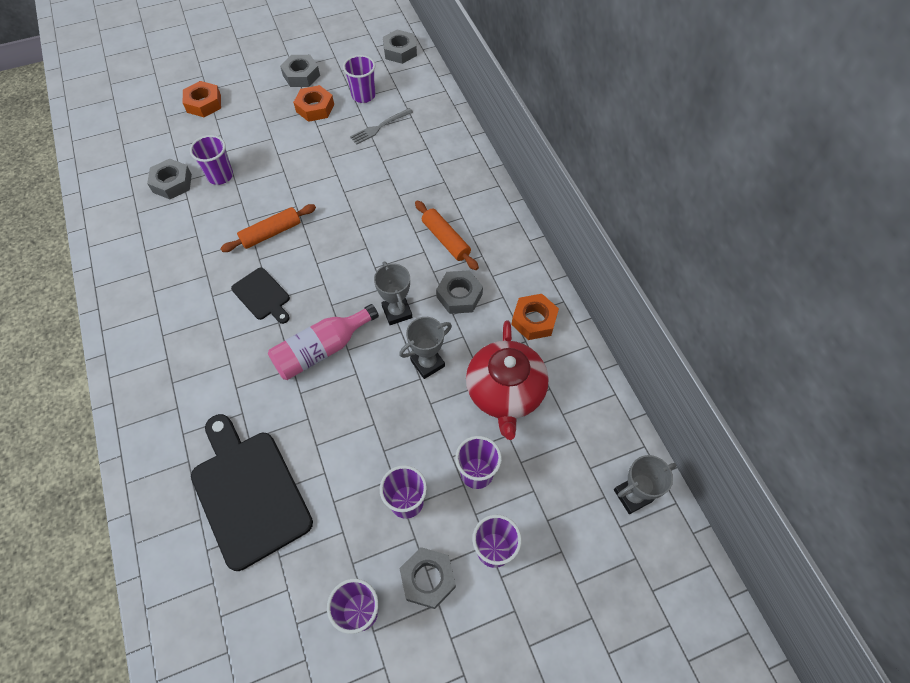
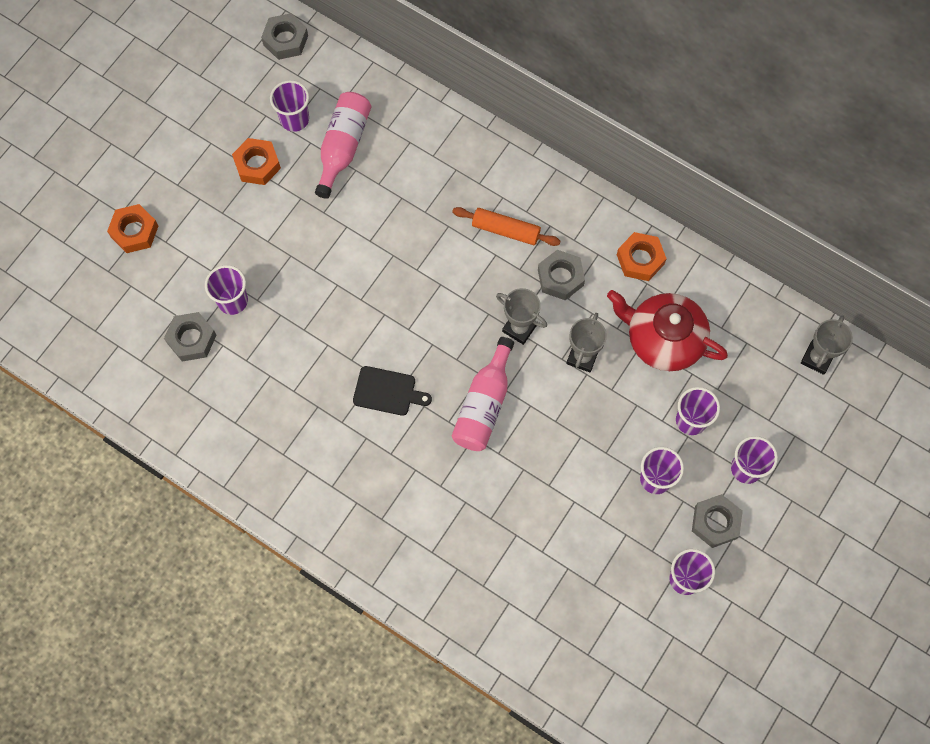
camera: 35 degrees left, 10 degrees up
black cutting board [191,414,313,571] -> none
orange rolling pin [220,204,316,252] -> none
grey nut [280,55,320,87] -> none
grey fork [350,108,413,145] -> pink bottle [315,92,371,199]
red teapot [466,321,549,440] -> red teapot turned 150 degrees clockwise [607,290,728,371]

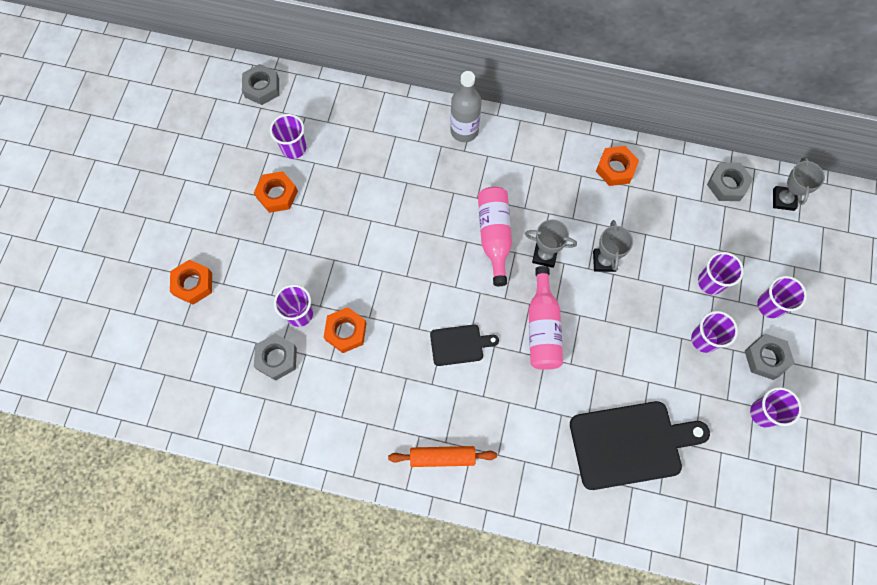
camera: 20 degrees left, 0 degrees up
pink bottle [315,92,371,199] -> pink bottle moved to [478,187,512,286]
orange rolling pin [452,207,561,246] -> orange rolling pin moved to [388,446,497,467]
grey nut [538,250,585,300] -> grey nut moved to [707,163,753,201]
red teapot [607,290,728,371] -> none
none -> orange nut [324,307,367,353]
none -> grey bottle [450,71,482,142]
none -> black cutting board [570,401,710,490]

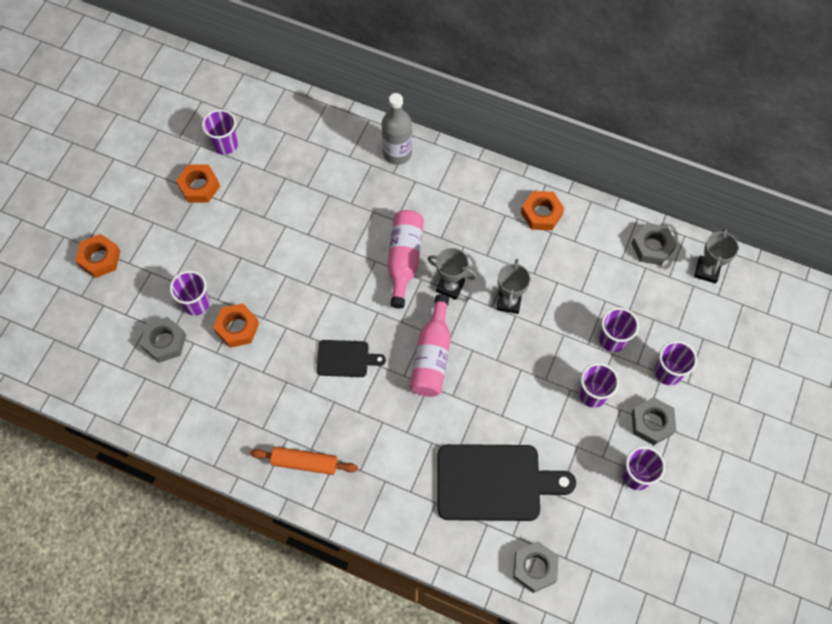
camera: 10 degrees right, 5 degrees down
grey nut [242,64,279,105] -> grey nut moved to [513,541,559,593]

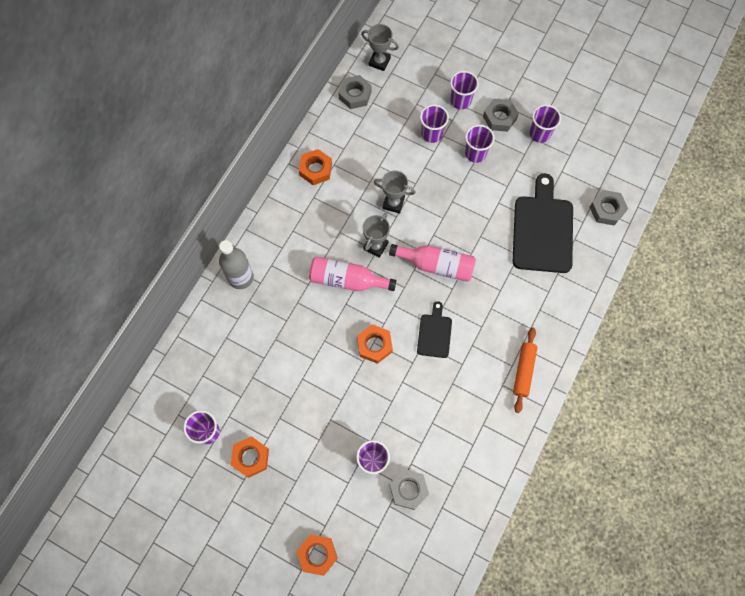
camera: 85 degrees left, 5 degrees up
orange nut [213,303,259,348] -> orange nut moved to [357,324,393,364]

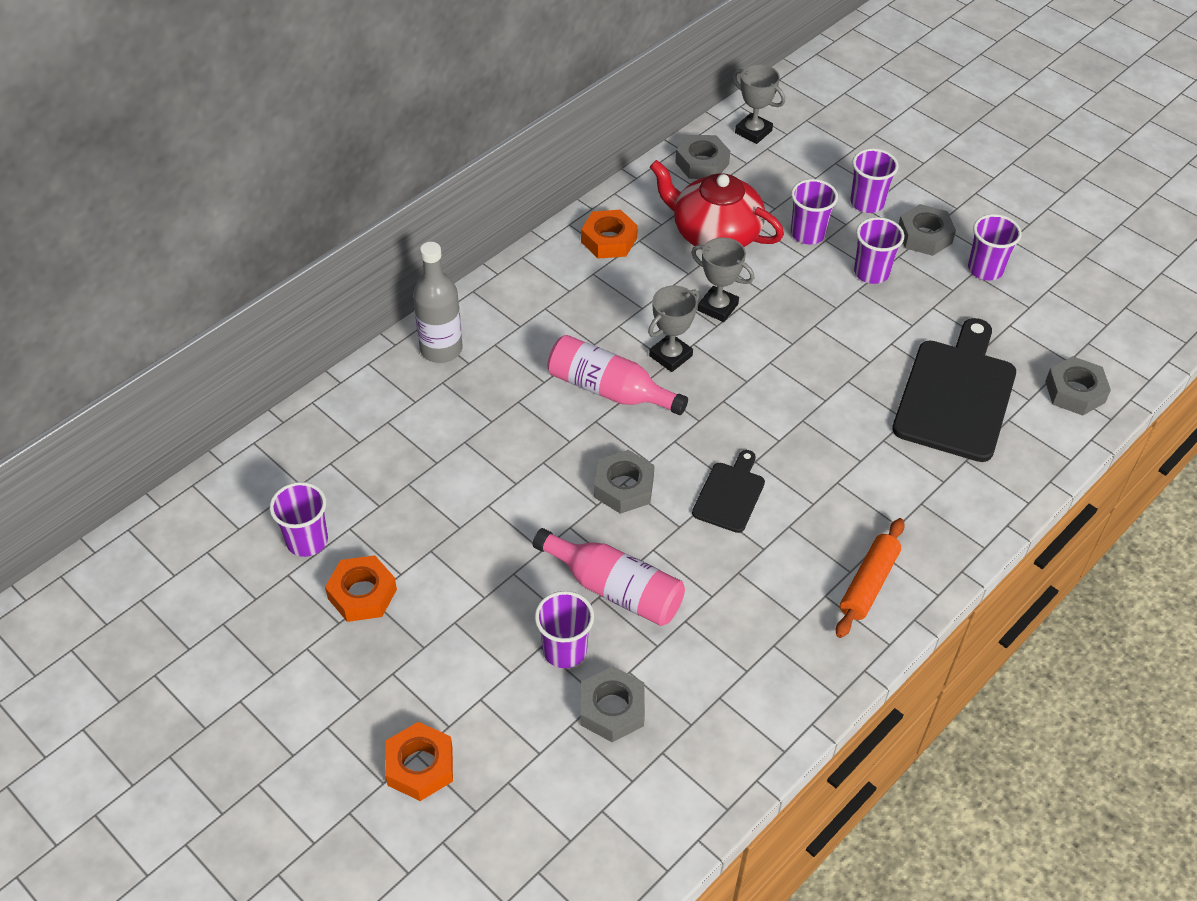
camera: 15 degrees right, 20 degrees down
orange nut [357,324,393,364] -> grey nut [594,450,655,514]
pink bottle [389,244,476,282] -> pink bottle moved to [533,528,685,626]
none -> red teapot [650,160,784,247]

